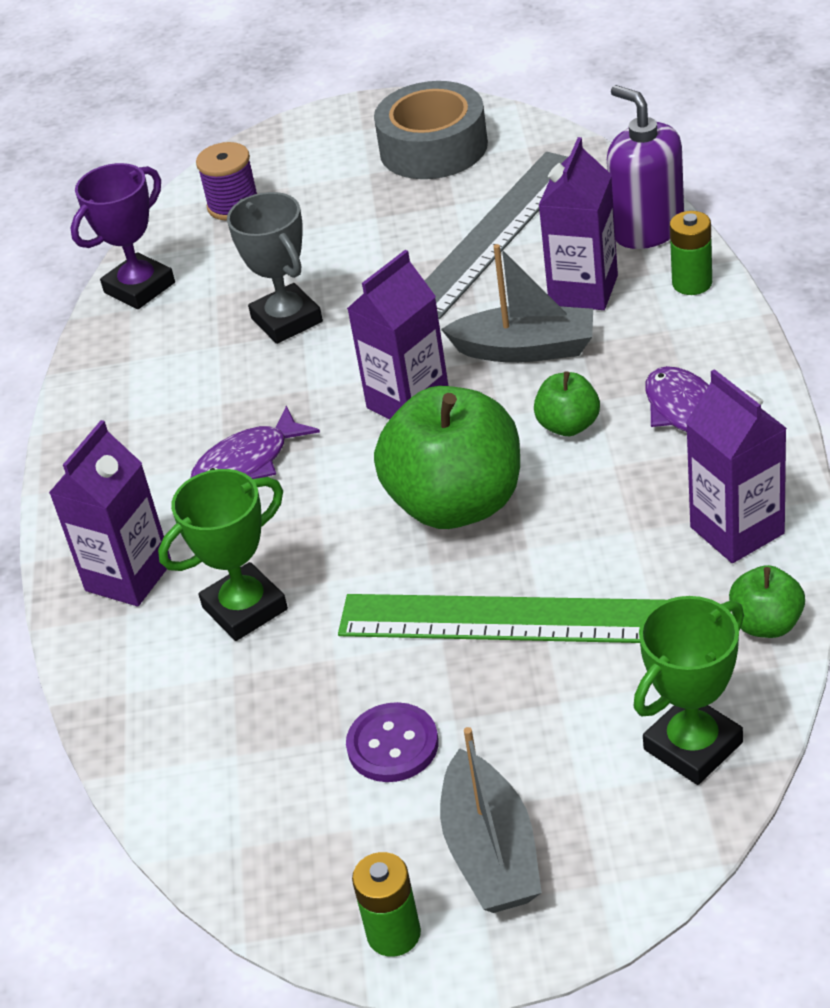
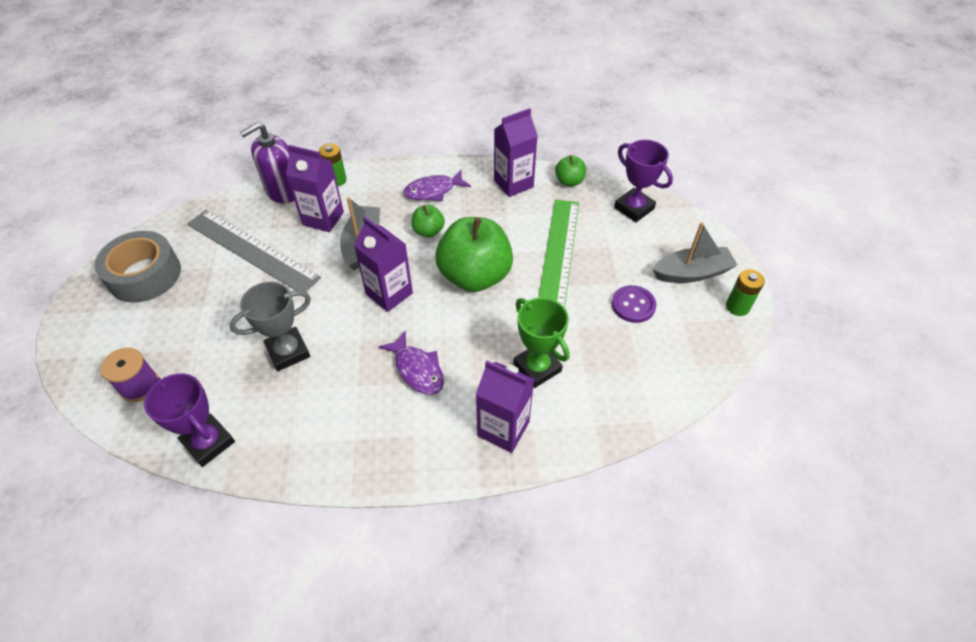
camera: 95 degrees left, 10 degrees up
green trophy [634,596,744,785] -> purple trophy [614,140,673,222]

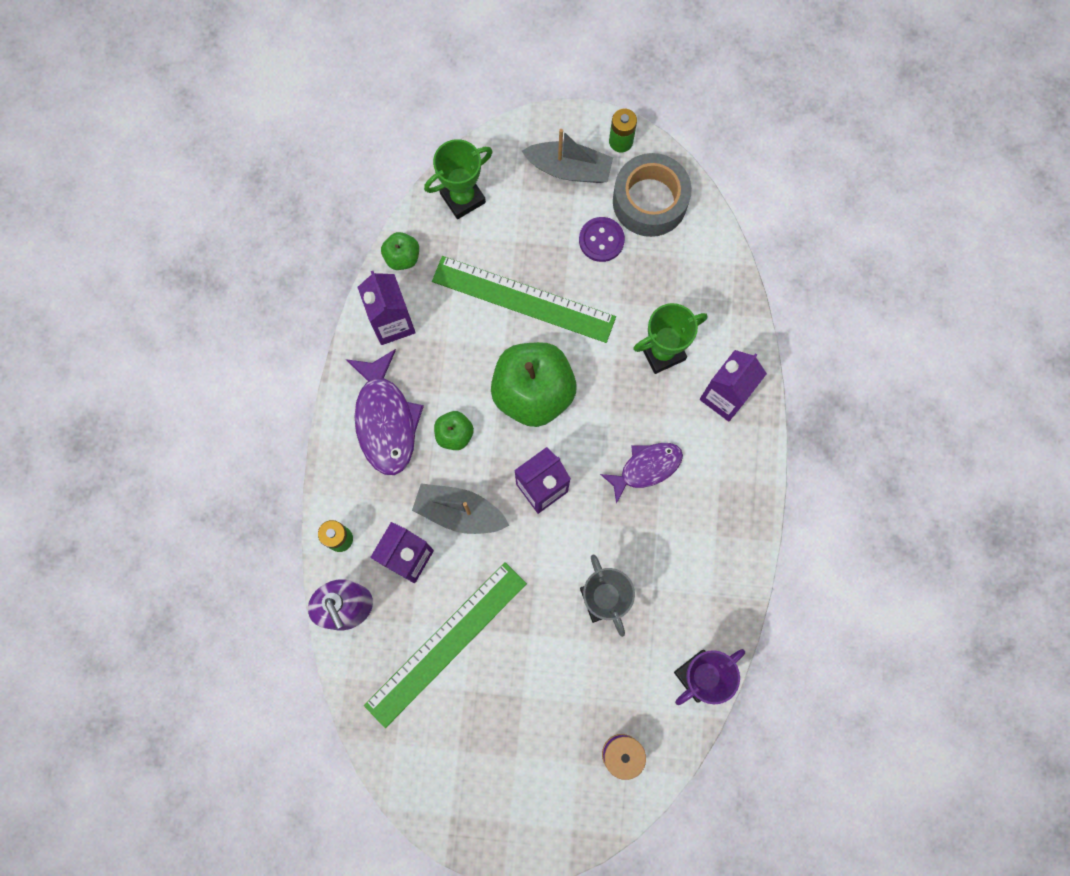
camera: 80 degrees left, 25 degrees up
grey tape [94,231,181,303] -> grey tape moved to [613,153,692,237]
grey ruler [187,210,321,292] -> green ruler [364,562,527,728]
purple fish [404,170,471,201] -> purple fish [346,349,424,475], size x1.53
purple trophy [614,140,673,222] -> green trophy [424,139,493,219]
grey boat [652,222,738,283] -> grey boat turned 105 degrees clockwise [522,129,613,183]

